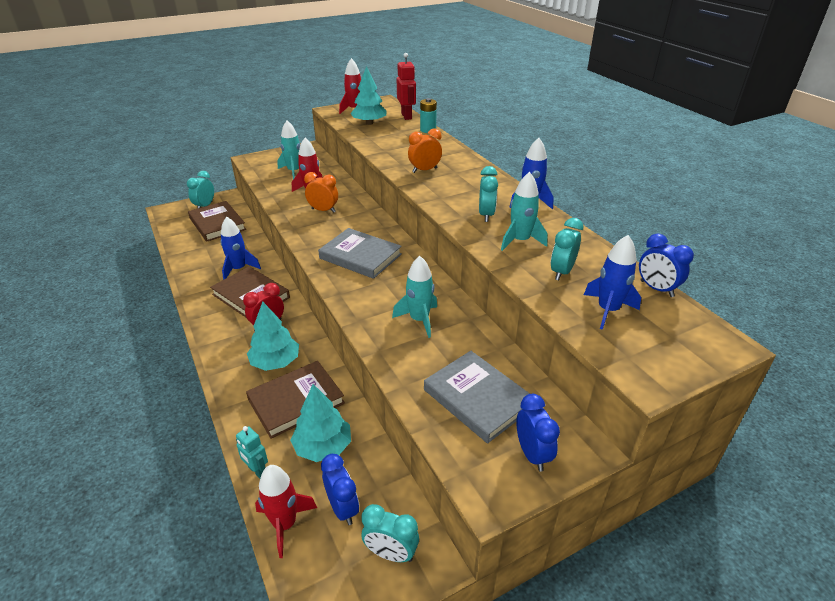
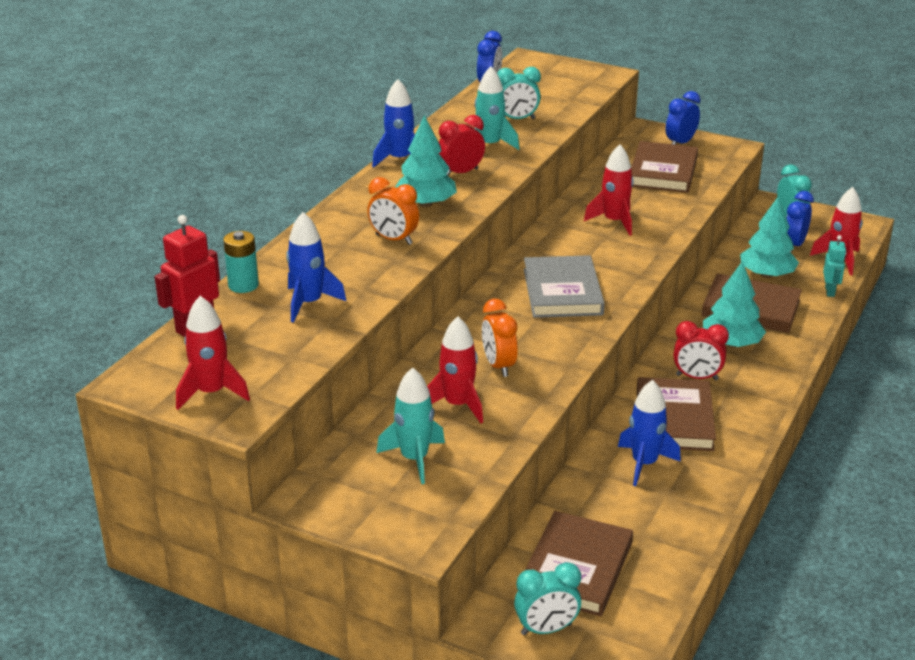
camera: 125 degrees left, 5 degrees down
turquoise tree [350,66,387,125] -> turquoise tree moved to [395,115,457,207]
turquoise rocket [392,256,437,338] -> red rocket [584,144,633,236]
grey book [424,351,530,443] -> brown book [631,141,698,193]
turquoise clock [479,166,498,222] -> red clock [439,115,485,176]
blue rocket [584,235,641,330] -> blue rocket moved to [286,212,346,323]

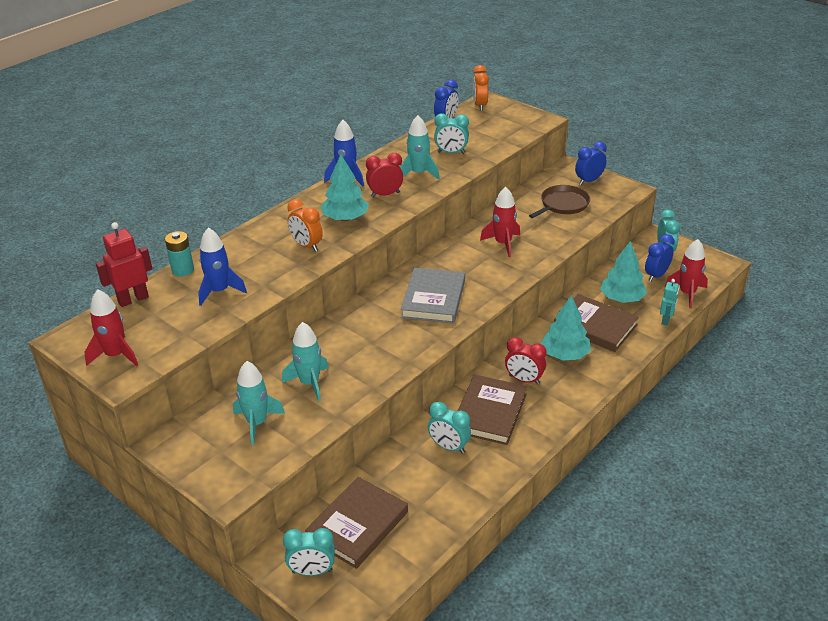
camera: 15 degrees right, 5 degrees up
red rocket [427,316,483,423] -> turquoise rocket [282,322,329,402]
orange clock [482,299,518,377] -> orange clock moved to [473,65,489,111]
blue rocket [618,380,681,486] -> turquoise clock [428,402,471,454]
brown book [631,141,698,193] -> brown pan [529,185,590,218]

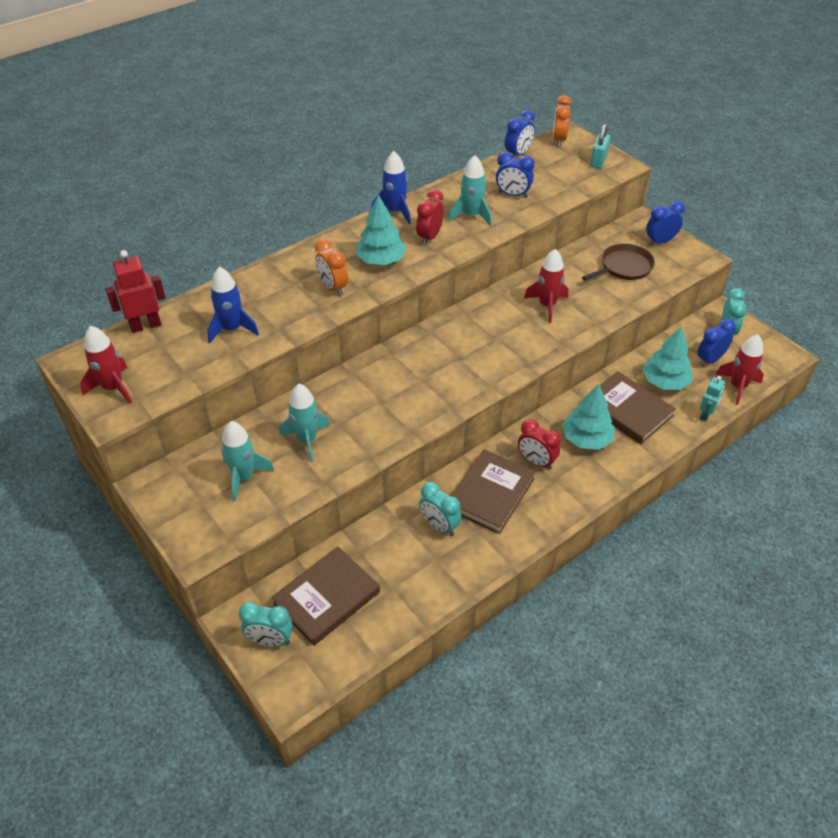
camera: 10 degrees right, 10 degrees up
turquoise battery [165,231,194,277] -> none
red clock [366,153,403,197] -> red clock turned 60 degrees counterclockwise [416,189,444,245]
grey book [401,267,465,323] -> none
turquoise clock [434,113,469,154] -> blue clock [496,152,535,198]
none -> turquoise padlock [590,124,611,169]

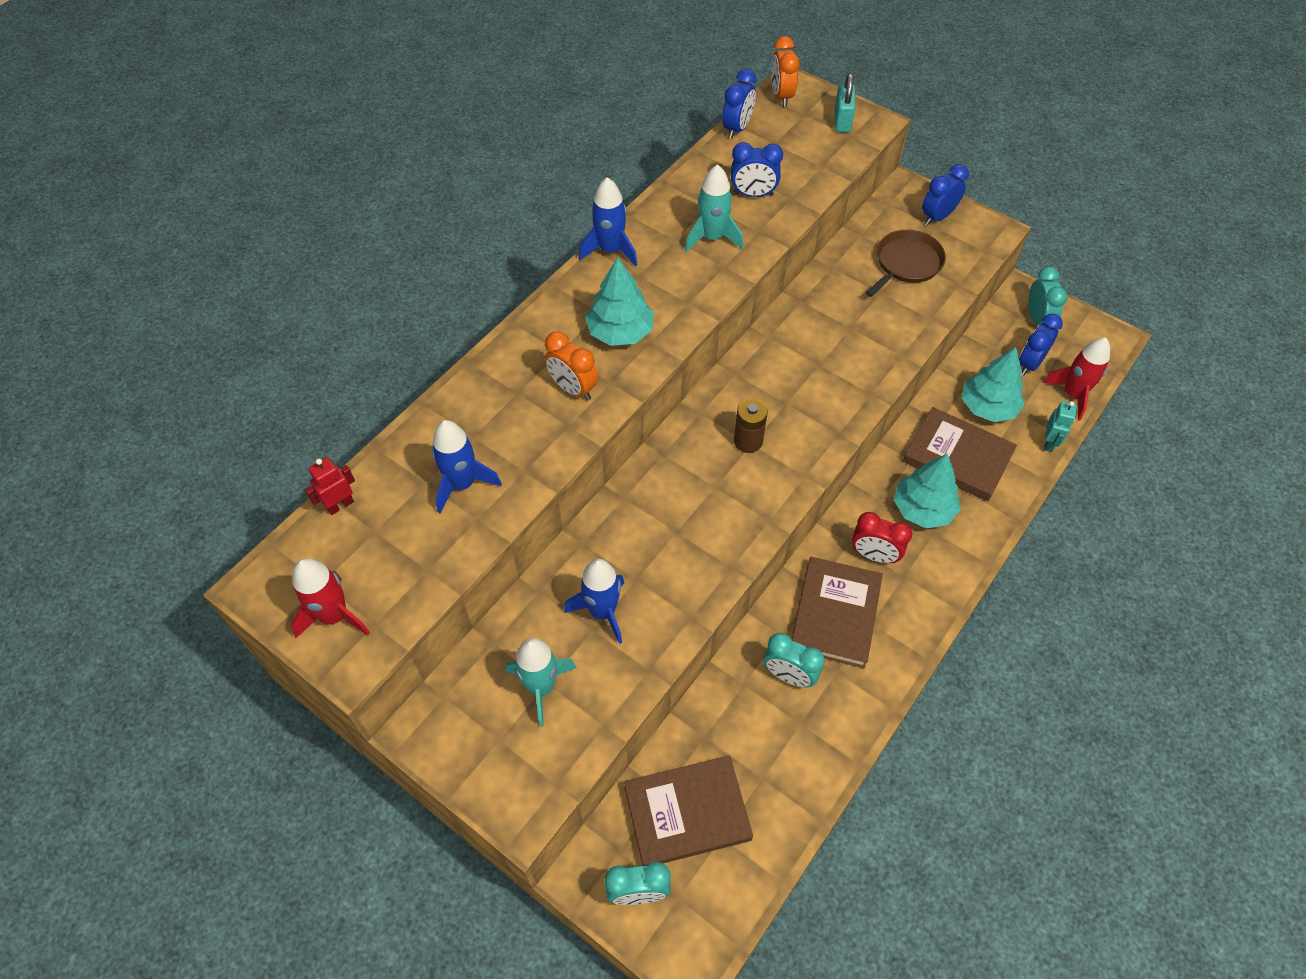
camera: 15 degrees left, 10 degrees up
red robot [105,250,166,333] -> red robot [305,457,355,515], size x0.63
brown book [272,546,380,646] -> brown book turned 45 degrees clockwise [624,755,753,865]
turquoise rocket [280,384,330,462] -> blue rocket [564,559,624,644]
red clock [416,189,444,245] -> none
red rocket [524,249,568,323] -> none
none -> brown battery [734,399,768,453]

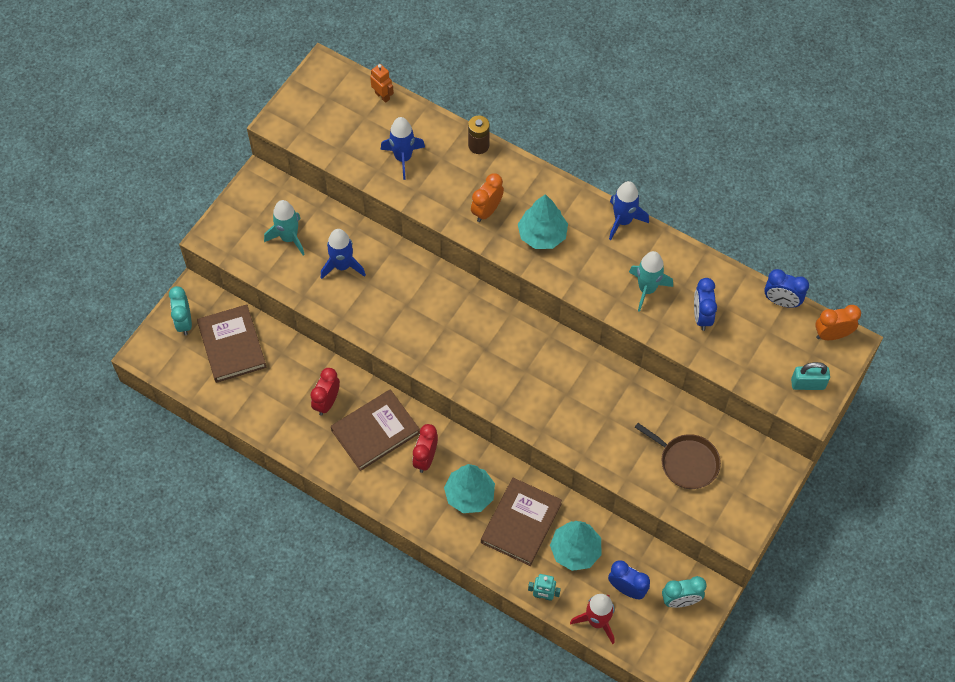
camera: 85 degrees right, 5 degrees up
red rocket [291,558,370,638] -> none
red robot [305,457,355,515] -> orange robot [370,64,394,103]
brown battery [734,399,768,453] -> brown battery moved to [468,115,490,154]
turquoise clock [764,633,825,687] -> red clock [310,368,340,416]
brown book [792,557,883,668] -> brown book turned 45 degrees counterclockwise [331,389,420,471]
blue clock [922,164,969,225] -> none

